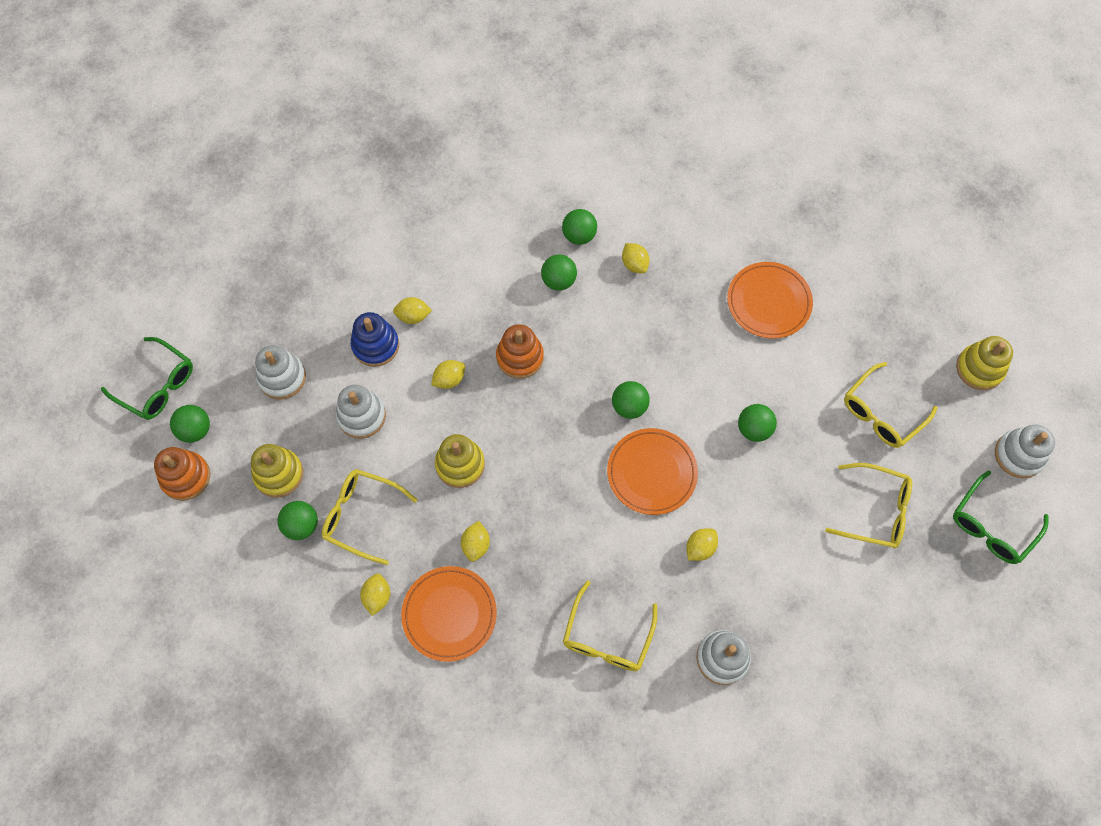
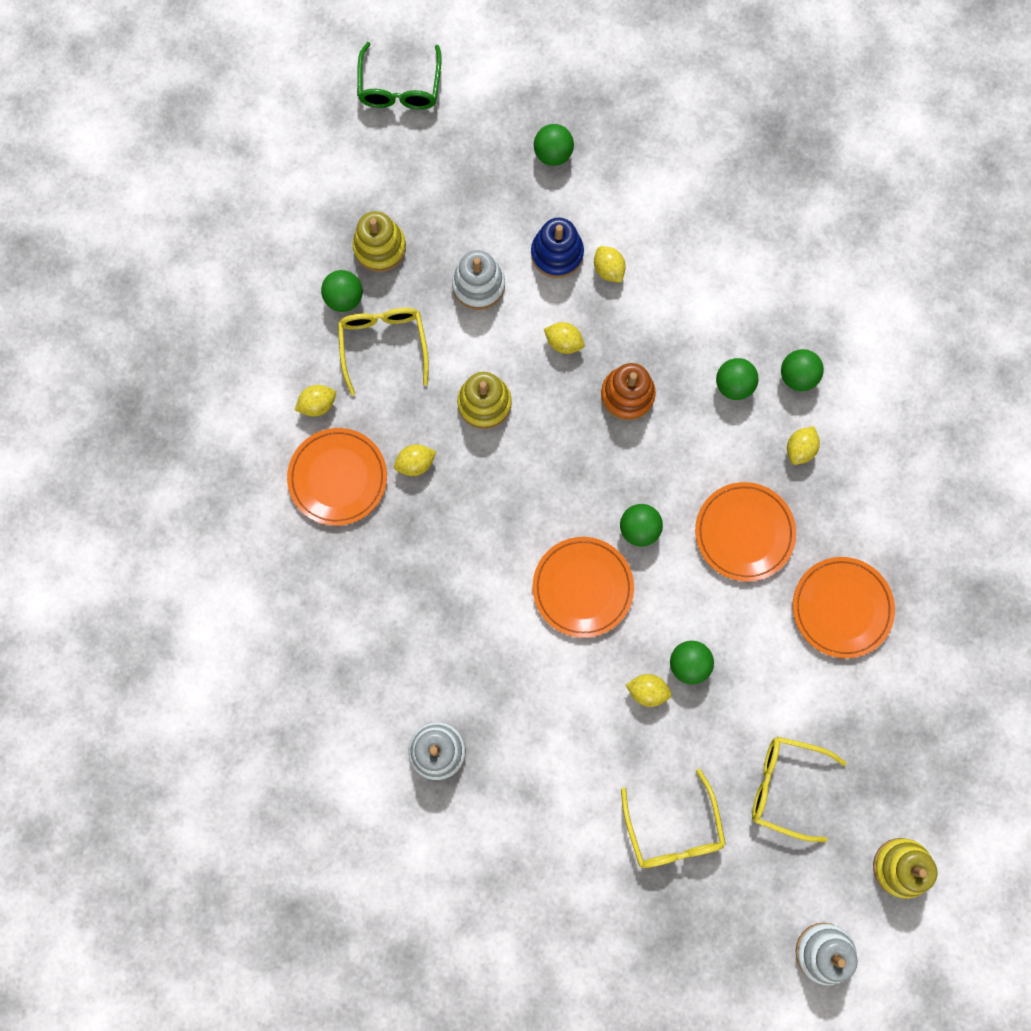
camera: 60 degrees right, 10 degrees up
orange stacking toy [154,447,210,501] -> none
green ball [170,405,210,443] -> green ball moved to [534,124,574,166]
white stacking toy [255,345,306,399] -> none
yellow glasses [563,580,657,671] -> none
yellow lemon [686,528,718,561] -> yellow lemon moved to [626,674,672,707]
green glasses [953,470,1049,564] -> none
none -> orange plate [695,482,796,582]

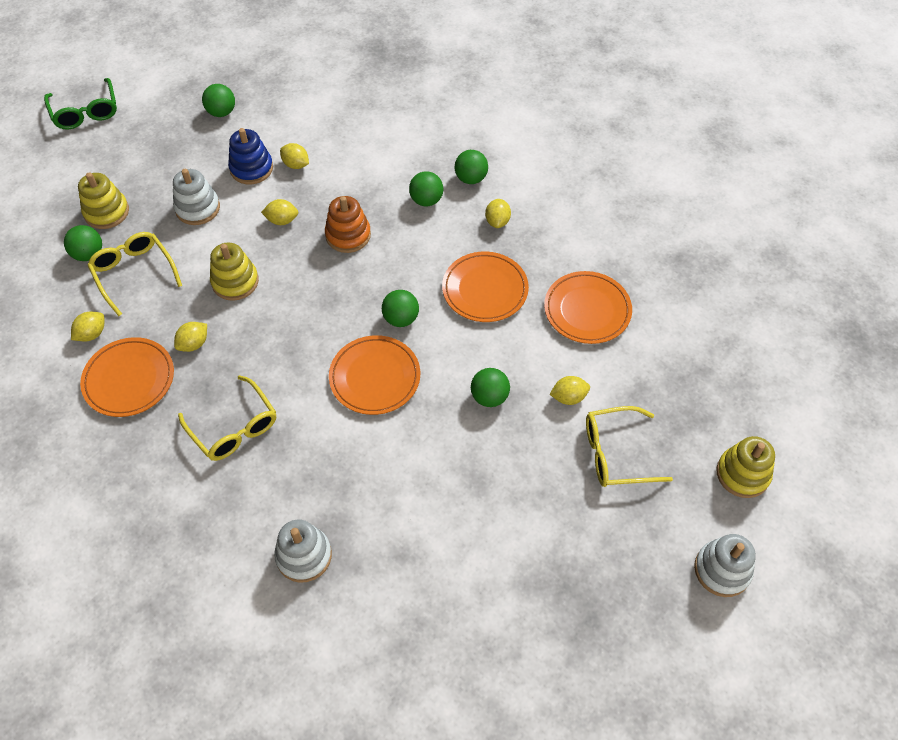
camera: 25 degrees left, 20 degrees down
yellow glasses [621,769,726,868] -> yellow glasses moved to [178,375,276,461]
yellow lemon [626,674,672,707] -> yellow lemon moved to [550,376,590,405]

